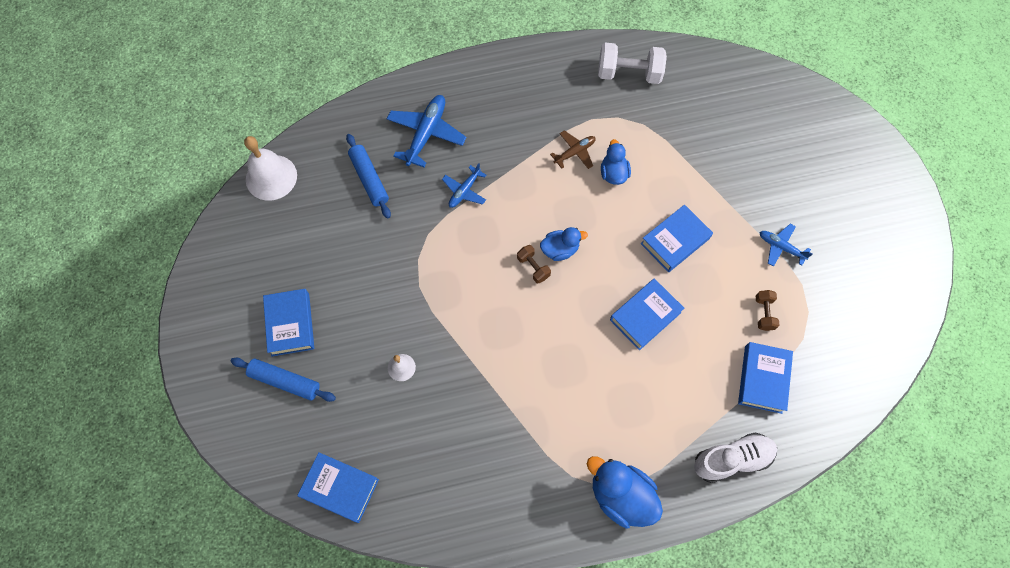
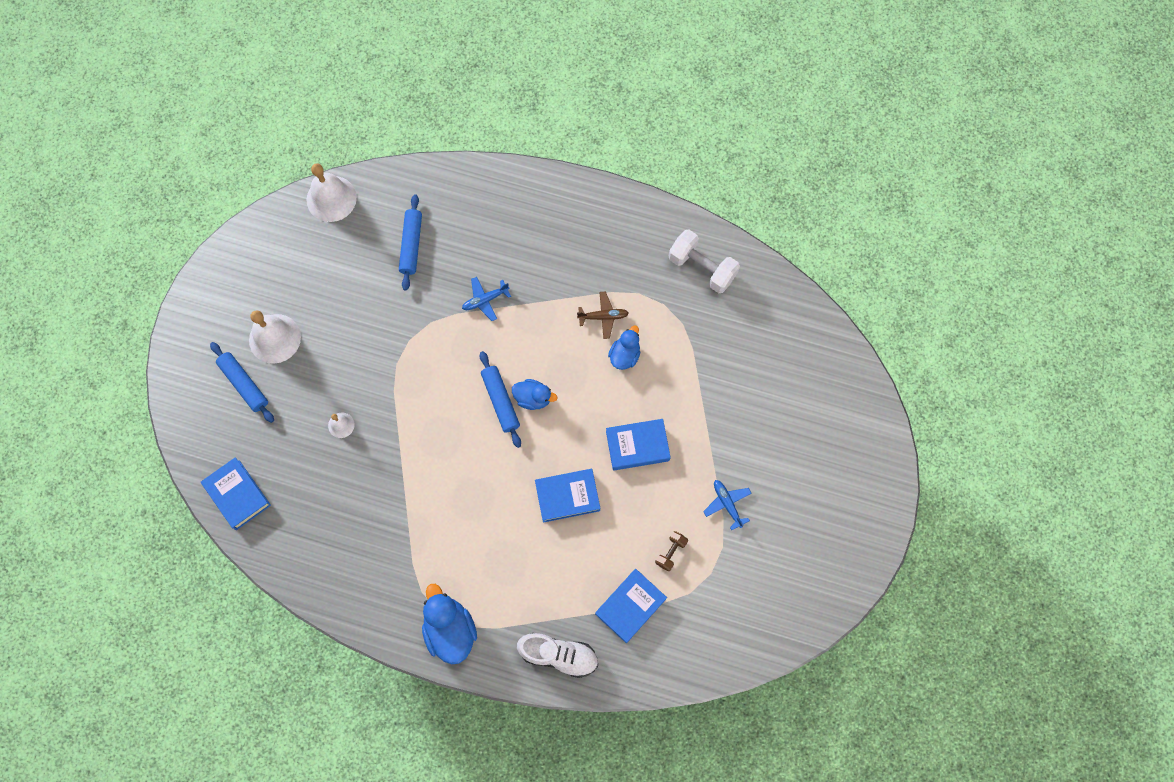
camera: 30 degrees right, 5 degrees up
blue book [263,289,314,356] -> white bell [249,310,301,364]
blue plane [387,95,467,167] -> none
brown dumbbell [517,245,551,284] -> blue rolling pin [480,351,521,448]

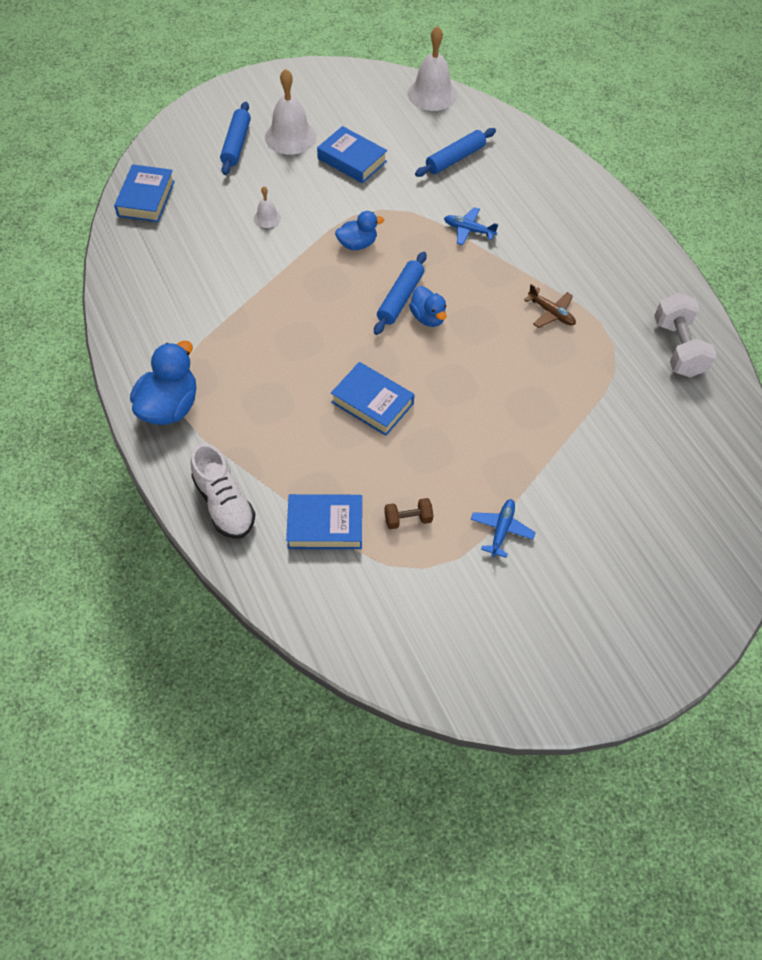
camera: 45 degrees right, 15 degrees down
blue book [606,419,671,470] -> blue book moved to [317,126,387,183]
blue duck [608,325,640,370] -> blue duck moved to [335,211,384,250]

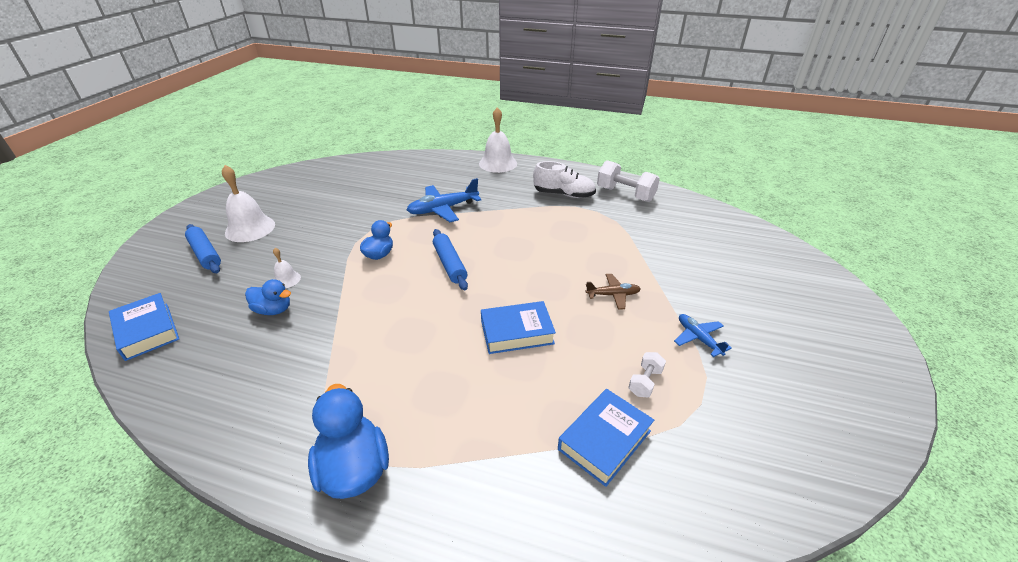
camera: 45 degrees left, 20 degrees down
white shoe [190,443,256,539] -> white shoe moved to [533,161,596,198]
blue book [317,126,387,183] -> none
brown dumbbell [384,498,434,529] -> white dumbbell [628,352,666,397]
white bell [407,26,457,111] -> white bell moved to [479,107,517,173]
blue duck [409,286,447,327] -> blue duck moved to [245,279,291,315]
blue rolling pin [415,128,496,177] -> none
blue plane [444,207,498,245] -> blue plane [407,178,481,222], size x1.70
brown plane [524,284,576,328] -> brown plane moved to [585,274,641,310]

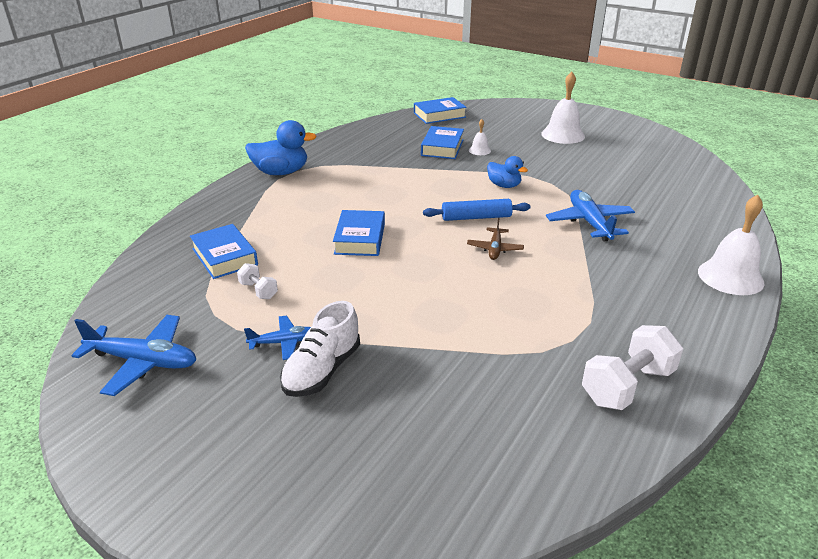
camera: 105 degrees right, 5 degrees down
blue rolling pin [185,224,221,273] -> none
blue duck [245,279,291,315] -> blue book [421,126,464,159]
white shoe [533,161,596,198] -> white shoe moved to [280,301,360,397]
brown plane [585,274,641,310] -> brown plane moved to [467,218,524,260]
none -> blue plane [72,315,196,396]

